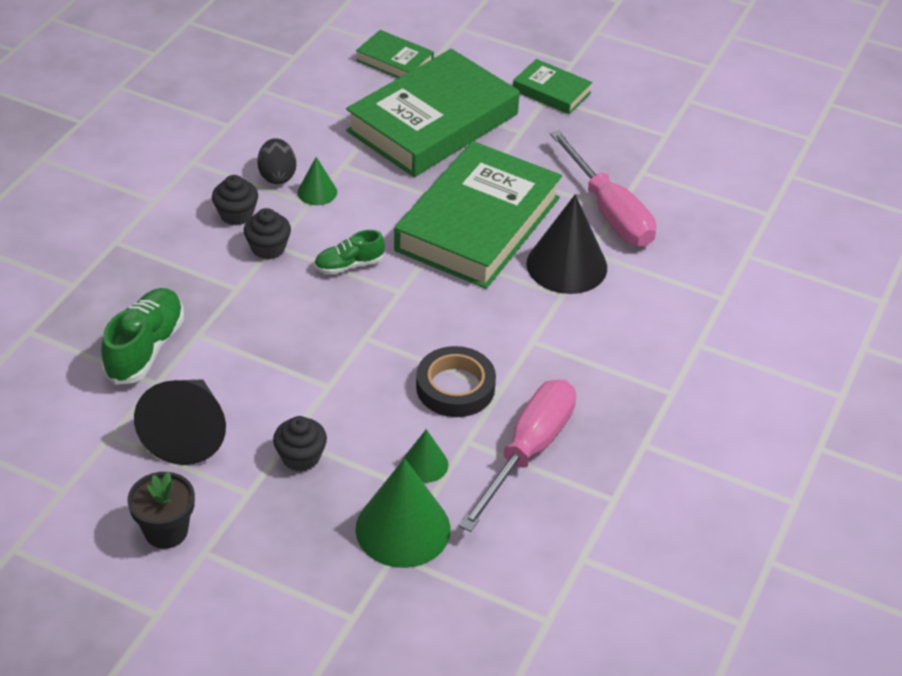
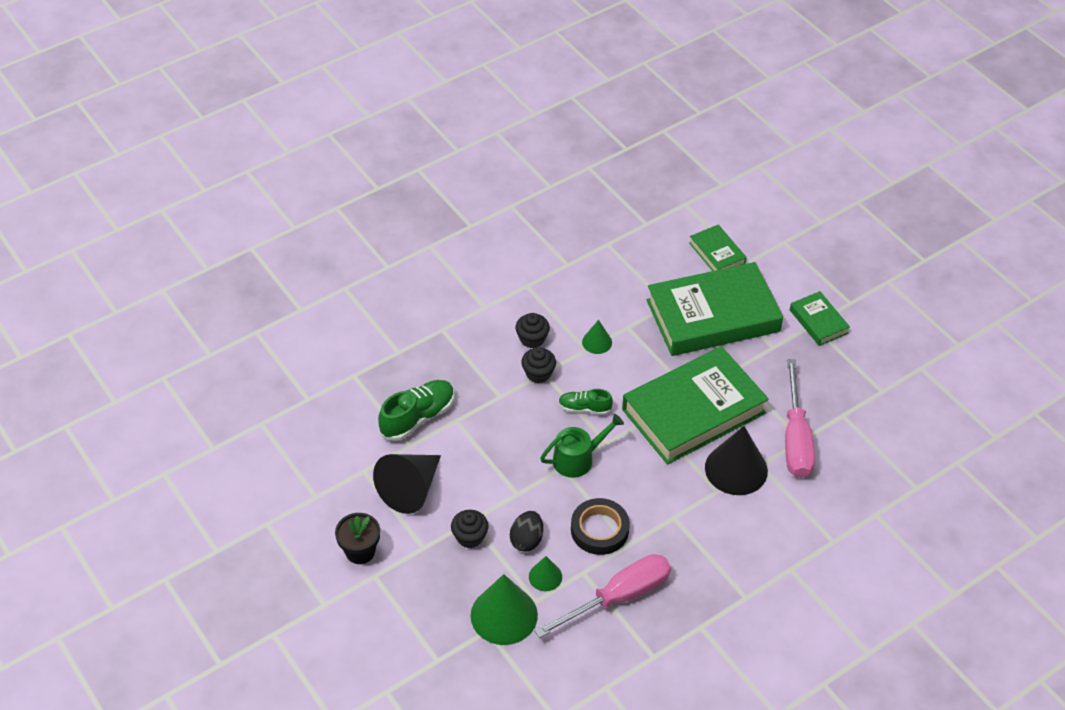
camera: 30 degrees right, 5 degrees up
black egg [257,138,296,184] -> black egg moved to [510,511,543,552]
none -> green watering can [540,414,624,478]

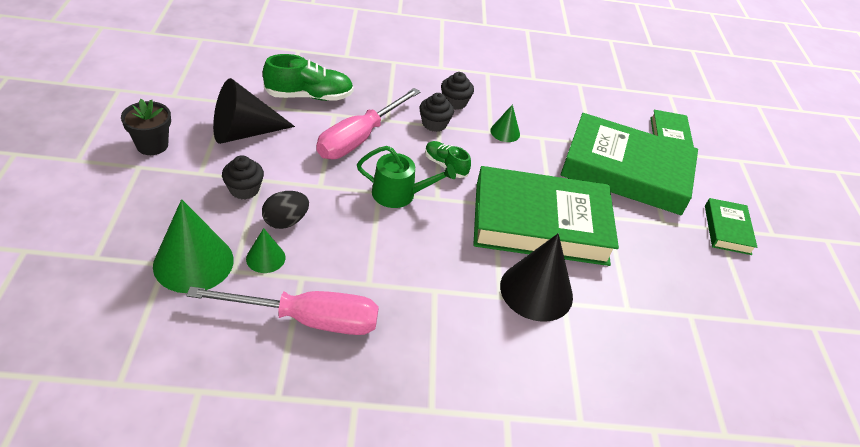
camera: 30 degrees right, 5 degrees down
black tape [571,498,630,555] -> none
pink screwdriver [785,359,815,478] -> pink screwdriver moved to [316,88,421,159]

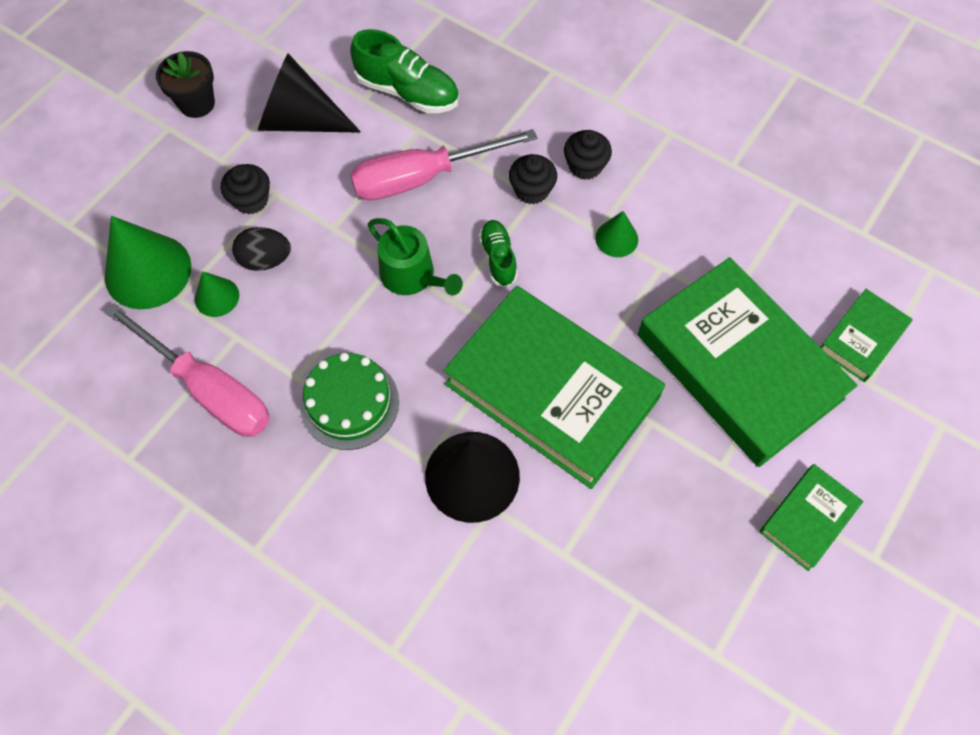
camera: 40 degrees right, 20 degrees up
none -> green cake [300,353,399,450]

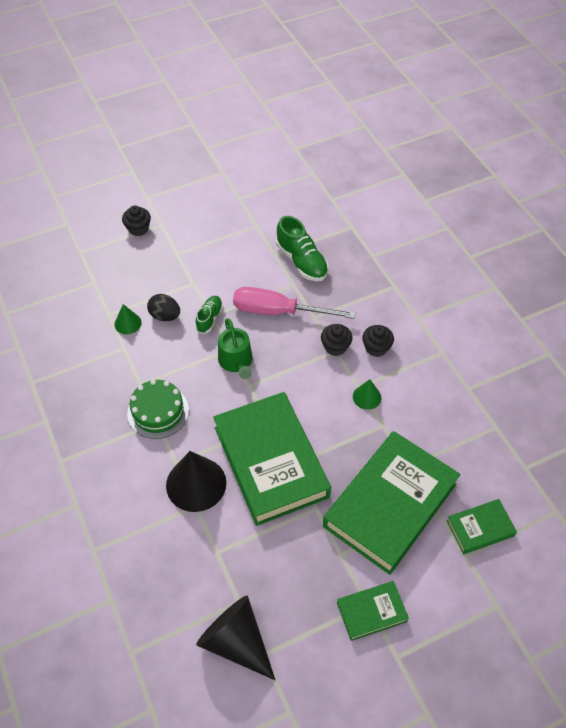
camera: 30 degrees right, 10 degrees down
green cone [105,216,191,309] -> none
pink screwdriver [105,303,270,437] -> none
black flower pot [156,51,215,118] -> none
black cupcake [221,164,270,214] -> black cupcake moved to [122,205,151,236]
black cone [258,53,361,133] -> black cone moved to [196,596,275,680]
green shoe [479,220,518,288] -> green shoe moved to [195,296,223,334]
green book [638,257,857,467] -> green book turned 45 degrees clockwise [323,431,460,575]

